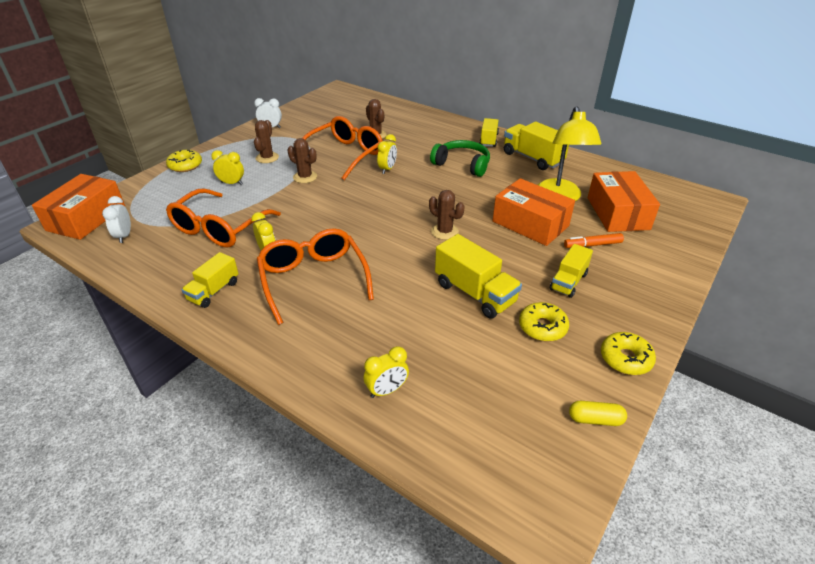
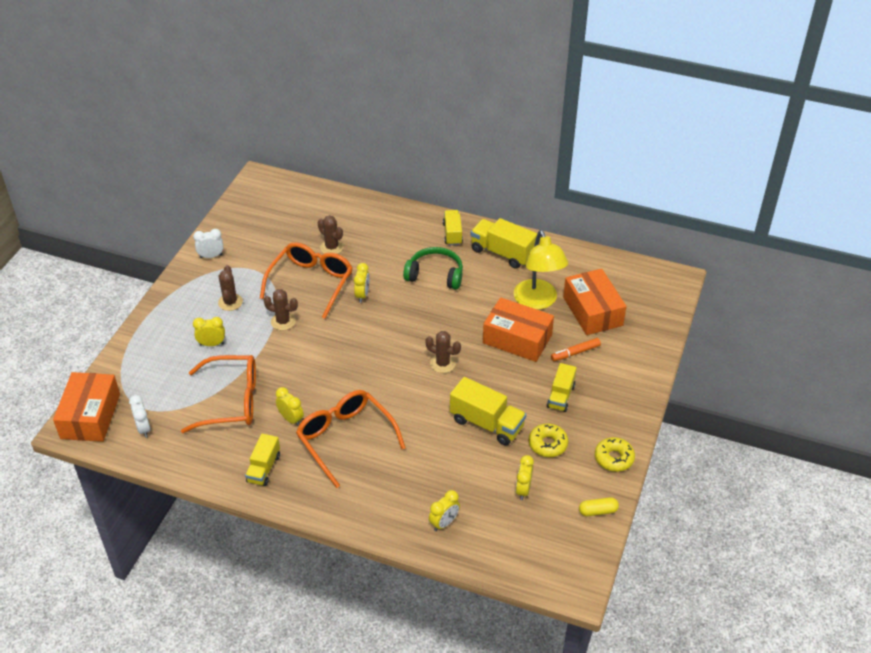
camera: 15 degrees left, 5 degrees up
yellow donut [166,150,202,172] -> none
orange glasses [166,188,281,248] -> orange glasses turned 105 degrees counterclockwise [181,355,256,433]
none -> yellow clock [516,455,534,500]

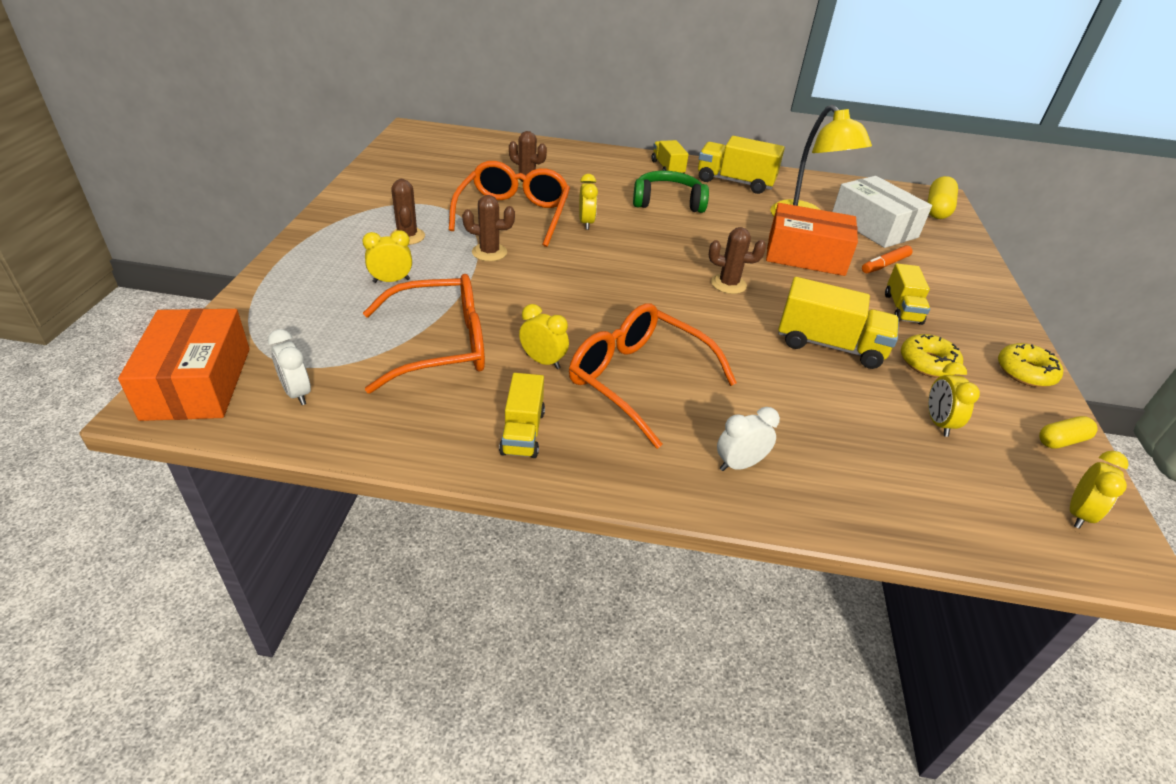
camera: 15 degrees left, 5 degrees down
white clock [193,229,223,258] -> white clock moved to [717,407,780,471]
yellow clock [429,490,460,531] -> yellow clock moved to [1070,451,1129,529]
orange box [563,269,627,335] -> white box [832,176,932,248]
none -> yellow capsule [927,176,958,219]

